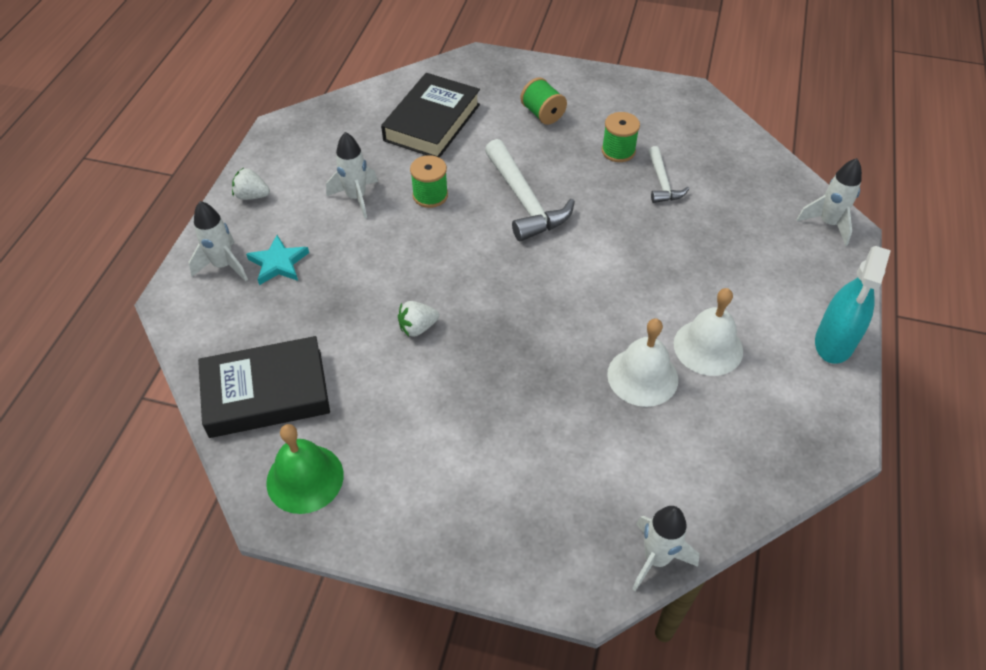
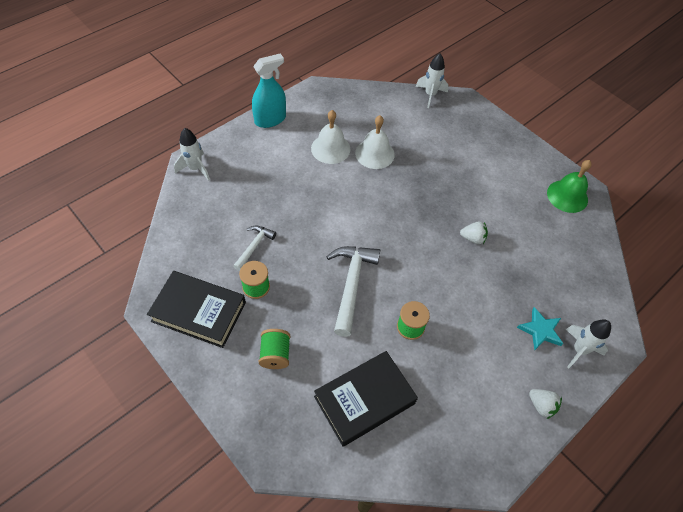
camera: 150 degrees left, 5 degrees up
black book [198,336,330,438] -> black book moved to [147,271,246,348]
white rocket [326,132,378,219] -> none

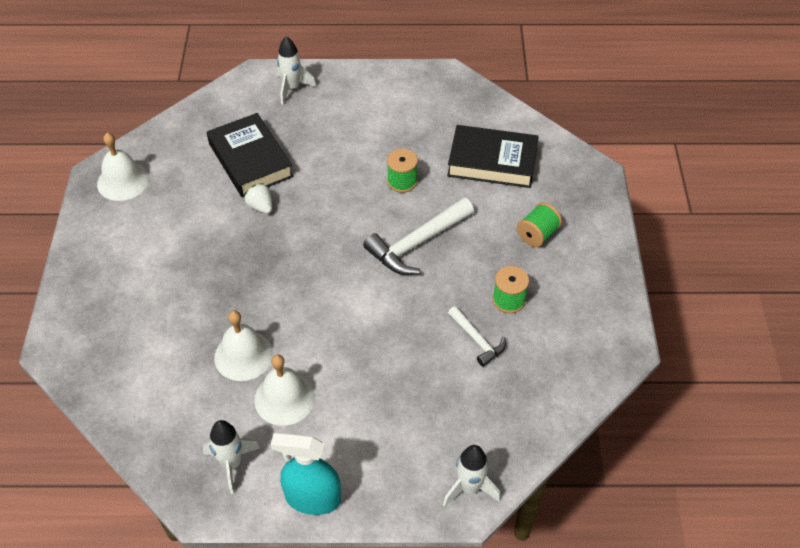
camera: 135 degrees left, 5 degrees down
black book [147,271,246,348] -> black book moved to [207,113,294,197]
white hammer [233,225,276,271] -> white hammer turned 105 degrees counterclockwise [448,306,506,367]
white rocket [416,53,449,108] -> white rocket moved to [203,420,260,494]
turquoise star [517,307,563,351] -> none
white strawberry [529,389,562,419] -> none
green bell [547,160,592,213] -> white bell [97,133,149,201]

